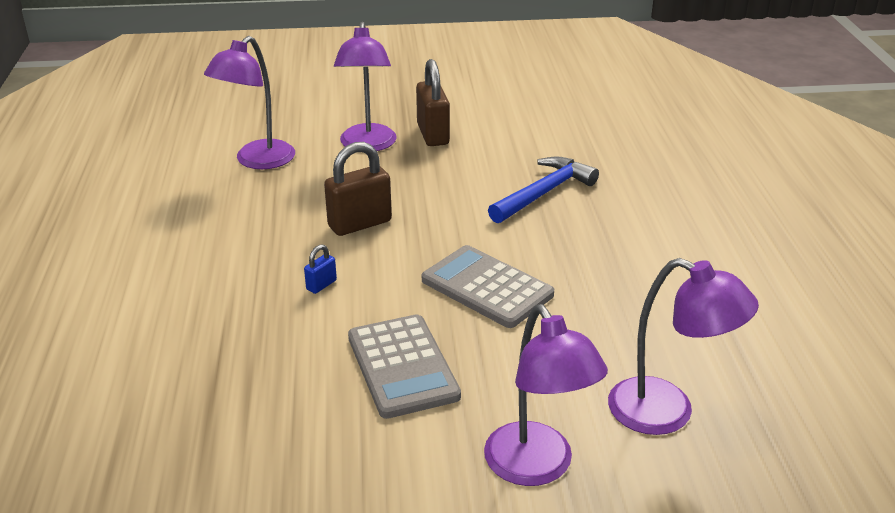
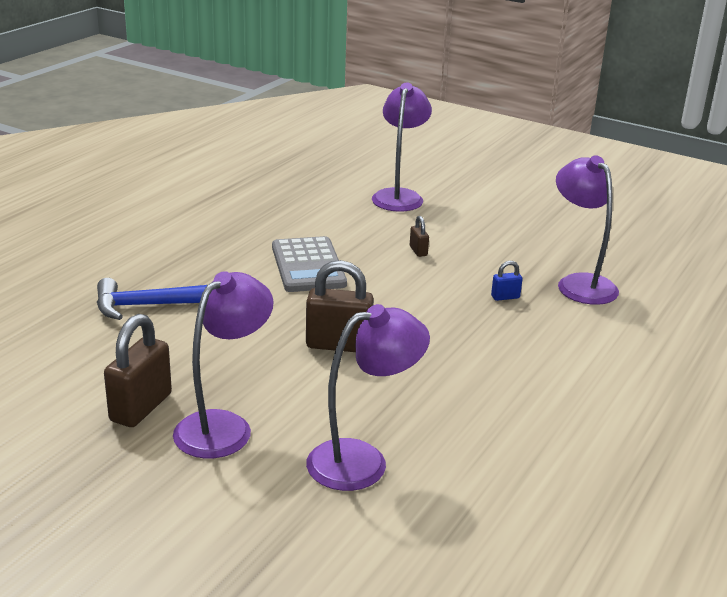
camera: 145 degrees left, 5 degrees down
blue padlock [304,244,337,294] -> blue padlock moved to [491,261,523,301]
grey calculator [348,314,461,419] -> brown padlock [410,216,429,257]
purple lamp [608,258,759,435] -> purple lamp moved to [556,155,619,305]

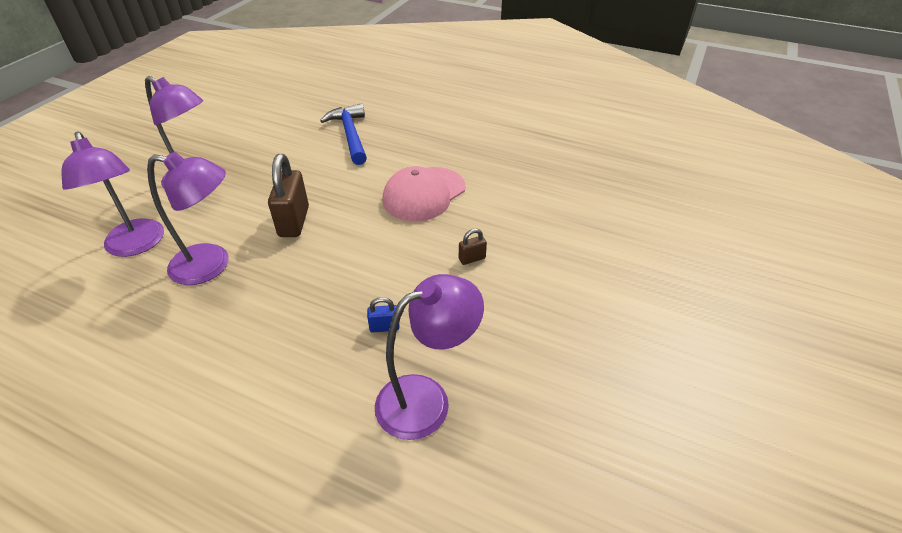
camera: 85 degrees right, 15 degrees up
brown padlock [104,314,172,427] -> none
grey calculator [272,236,347,292] -> pink cap [382,166,466,222]
purple lamp [372,82,432,212] -> purple lamp moved to [147,152,228,285]
blue padlock [491,261,523,301] -> blue padlock turned 75 degrees counterclockwise [367,297,400,333]

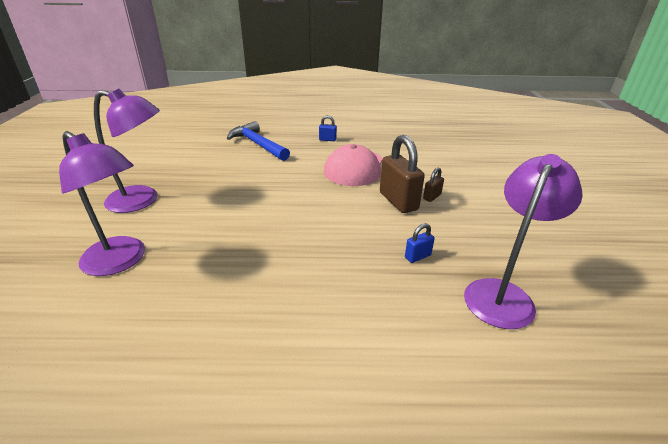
camera: 25 degrees left, 10 degrees down
purple lamp [147,152,228,285] -> none
brown padlock [268,154,309,237] -> brown padlock moved to [380,135,425,213]
none -> blue padlock [319,115,337,141]

